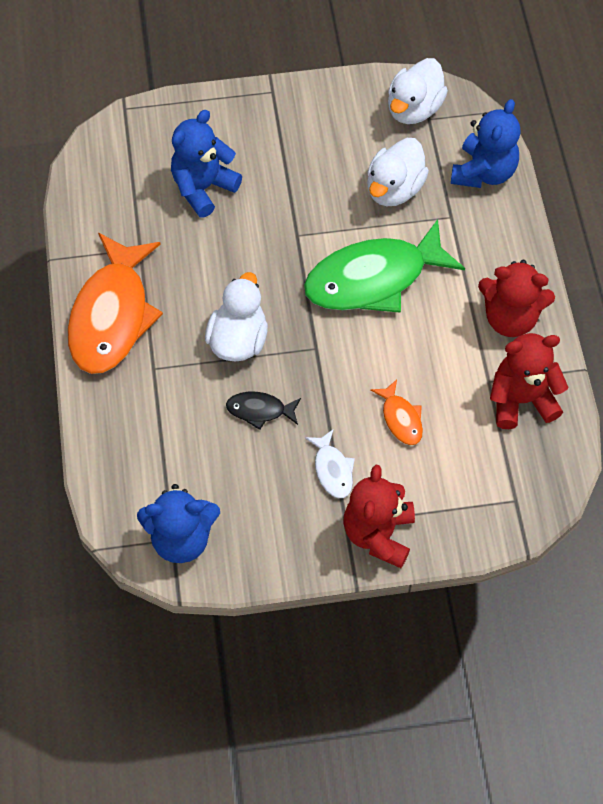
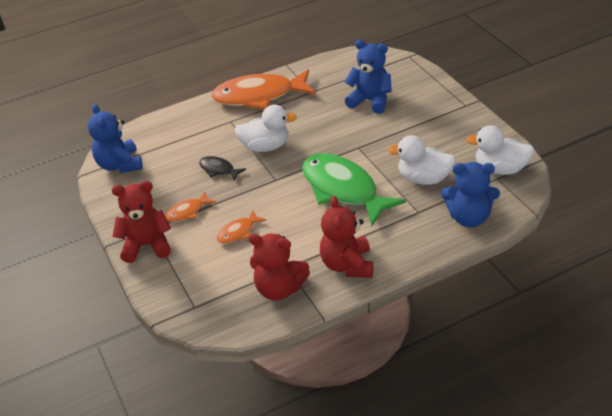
camera: 75 degrees right, 20 degrees down
black fish [226,392,301,430] -> black fish turned 45 degrees counterclockwise [199,156,246,181]
white fish [305,429,355,498] -> orange fish [165,191,216,222]
red teddy bear [490,333,569,429] -> red teddy bear turned 135 degrees clockwise [248,234,310,301]

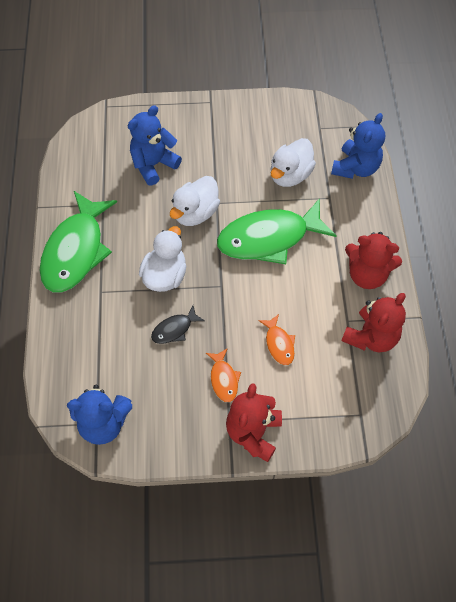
camera: 70 degrees left, 20 degrees up
orange fish [211,70,316,109] -> green fish [39,191,117,293]
white duck [466,125,535,175] -> white duck moved to [170,176,220,226]

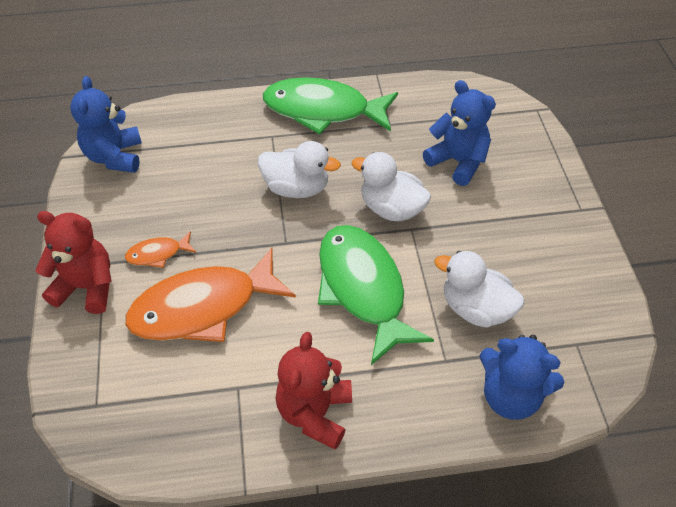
camera: 85 degrees right, 10 degrees down
black fish [151,306,205,344] -> none
orange fish [258,314,295,365] -> orange fish [125,248,296,342], size x2.26
red teddy bear [341,293,406,352] -> none

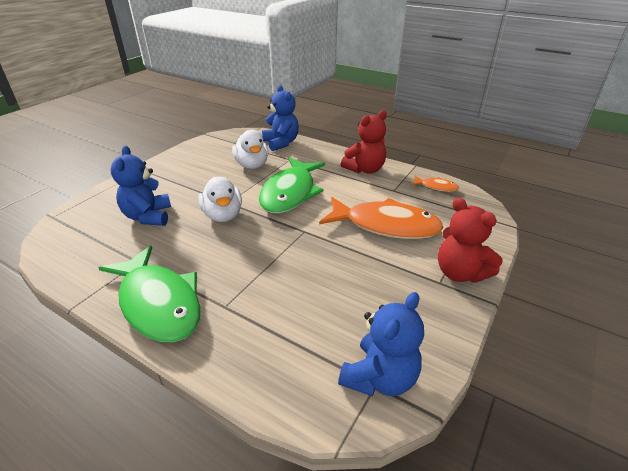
camera: 140 degrees left, 15 degrees down
orange fish [125,231,196,268] -> orange fish moved to [411,176,459,192]
white duck [258,141,341,198] -> none

